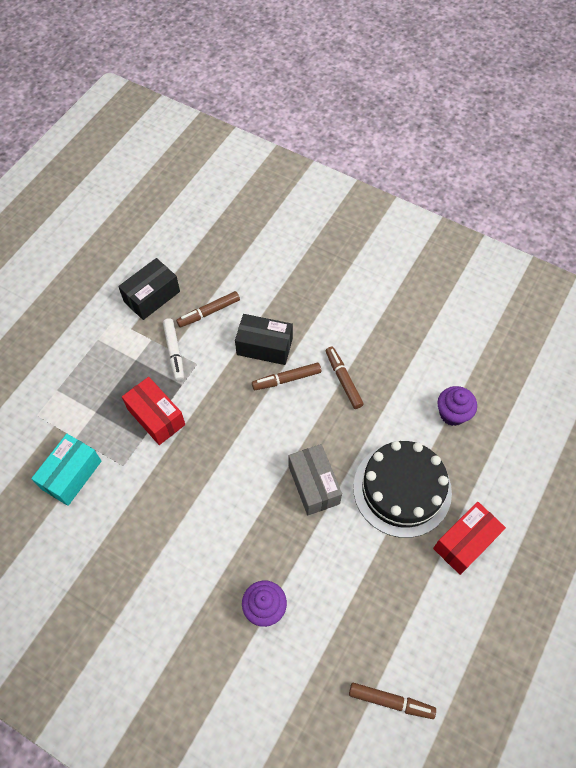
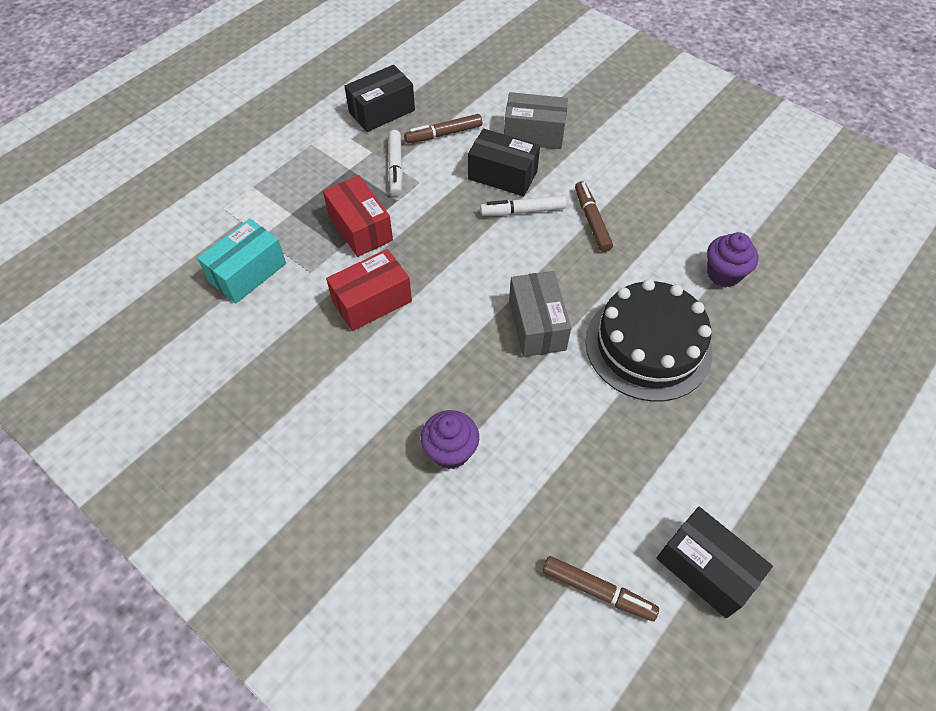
camera: 10 degrees right, 5 degrees down
brown marker [252,363,321,390] -> white marker [480,195,567,216]
red box [433,502,506,575] -> red box moved to [326,249,412,331]
none -> grey box [504,92,568,149]
none -> black box [656,507,773,618]

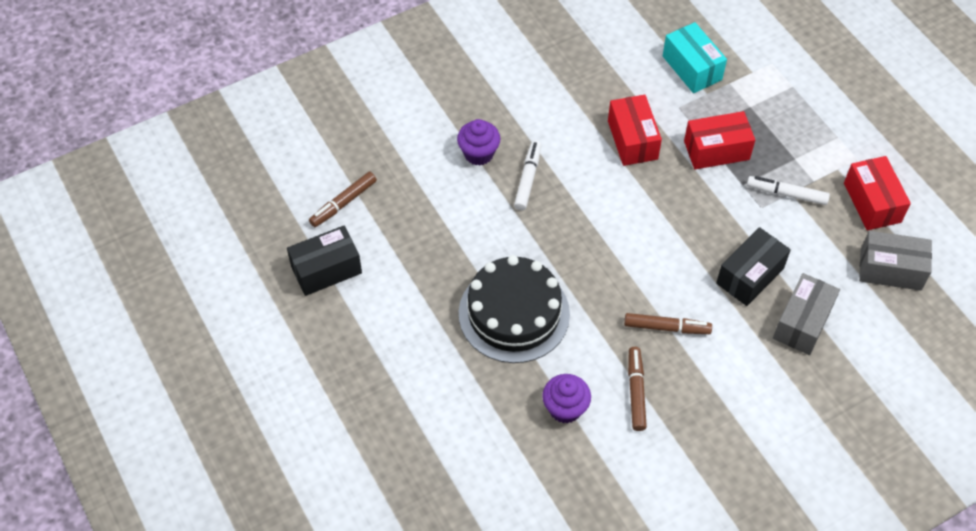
camera: 110 degrees right, 0 degrees up
black box [344,65,415,132] -> red box [844,156,911,230]
brown marker [404,114,482,143] -> brown marker moved to [628,347,647,431]
white marker [480,195,567,216] -> white marker moved to [514,140,541,210]
grey box [509,271,571,357] -> grey box moved to [859,231,932,291]

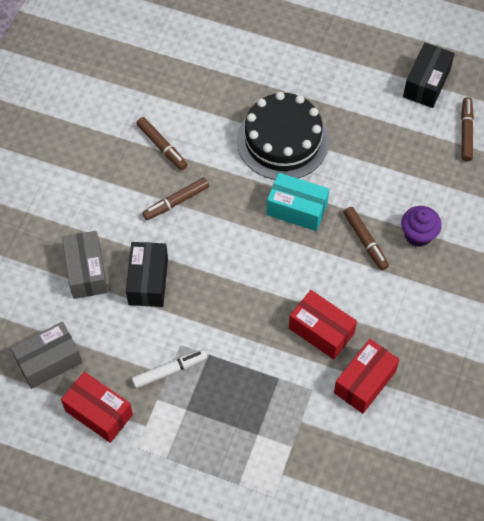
camera: 140 degrees right, 5 degrees up
white marker [514,140,541,210] -> brown marker [344,207,389,270]
purple cupcake [542,374,591,424] -> none
turquoise box [663,22,727,93] -> turquoise box moved to [266,173,329,231]
red box [684,111,755,169] -> red box moved to [334,339,400,414]

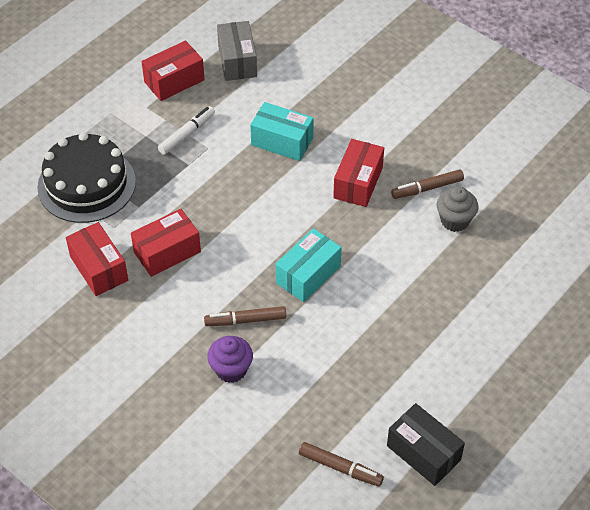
camera: 110 degrees right, 10 degrees down
grey box [62,231,108,299] -> none
black box [126,242,168,307] -> turquoise box [250,102,314,161]
white marker [132,349,207,388] -> white marker turned 135 degrees counterclockwise [158,106,215,155]
brown marker [143,178,209,220] -> red box [333,139,384,207]
black cake [237,92,329,180] -> black cake moved to [37,132,136,223]
none -> grey cupcake [437,187,478,232]

